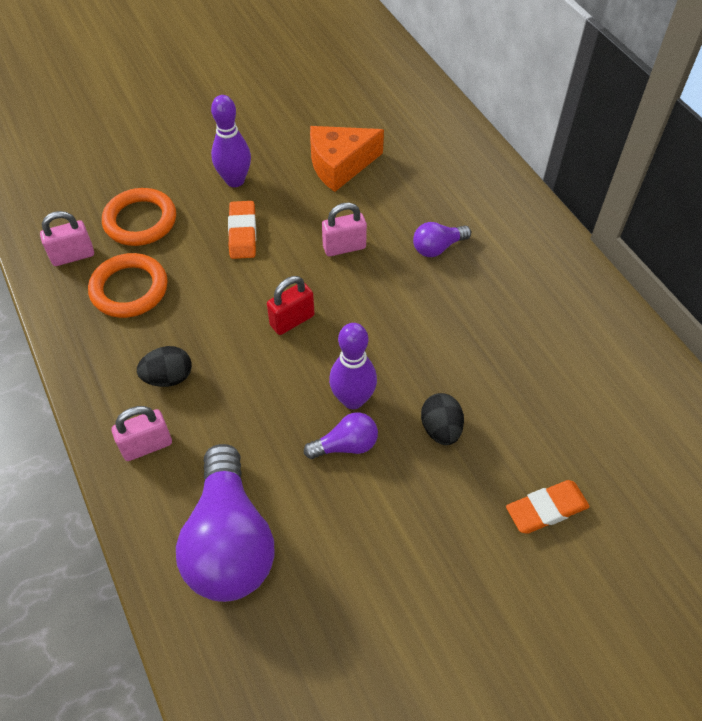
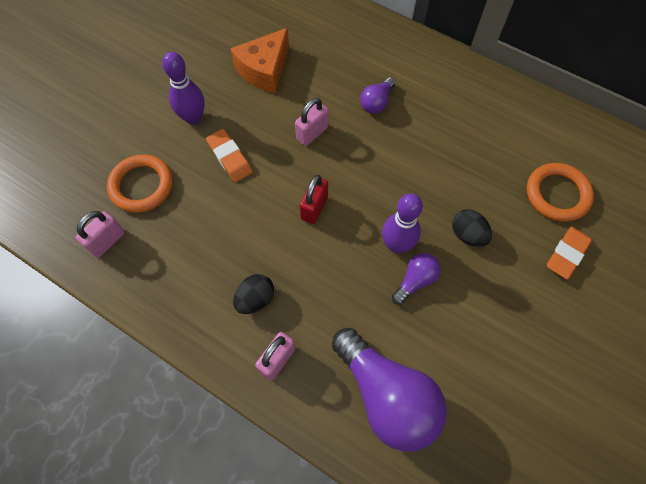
camera: 30 degrees left, 10 degrees up
orange ring [88,253,168,318] -> orange ring moved to [527,163,594,222]

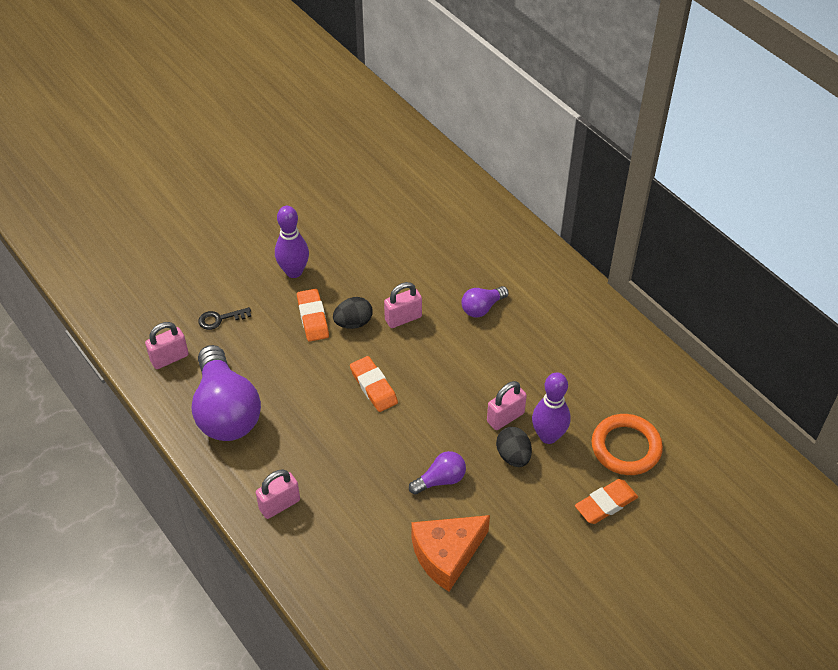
camera: 20 degrees right, 15 degrees down
orange ring [107,154,173,213] -> black key [198,307,251,330]
orange cheese [230,28,289,93] -> orange cheese moved to [411,515,490,592]
black egg [233,274,274,314] -> black egg moved to [333,297,373,329]
red padlock [299,175,328,224] -> orange eraser [350,356,398,412]
purple light bulb [332,328,447,451] -> purple light bulb moved to [192,345,261,441]
purple bowling pin [382,194,423,253] -> purple bowling pin moved to [532,372,570,444]
none -> pink padlock [487,381,527,430]

